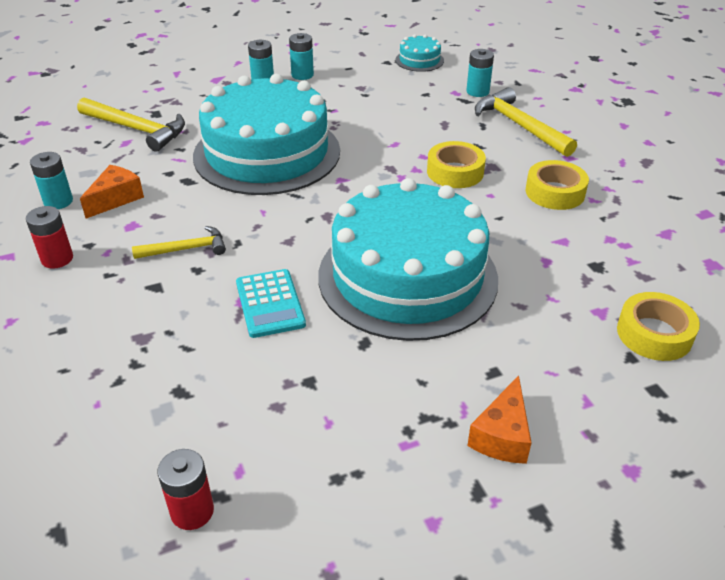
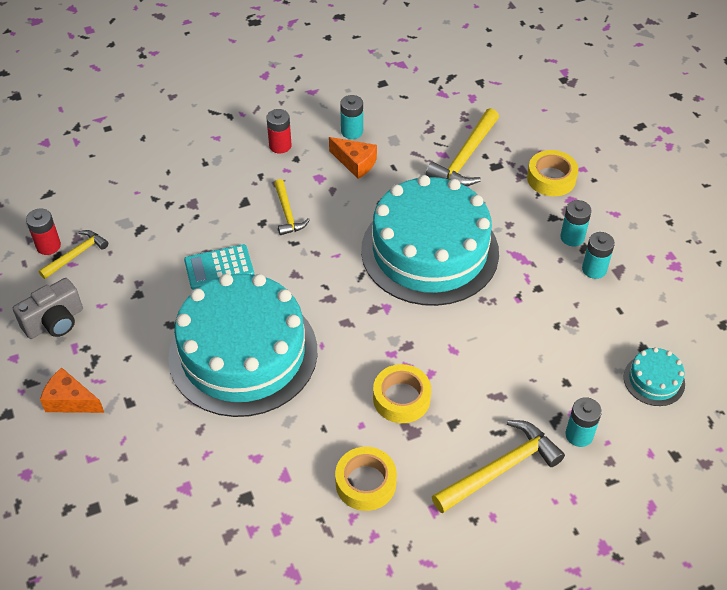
camera: 90 degrees right, 10 degrees up
yellow tape [617,292,700,361] -> yellow tape moved to [527,150,578,196]
none -> grey camera [13,278,83,339]
none -> yellow hammer [39,230,108,279]

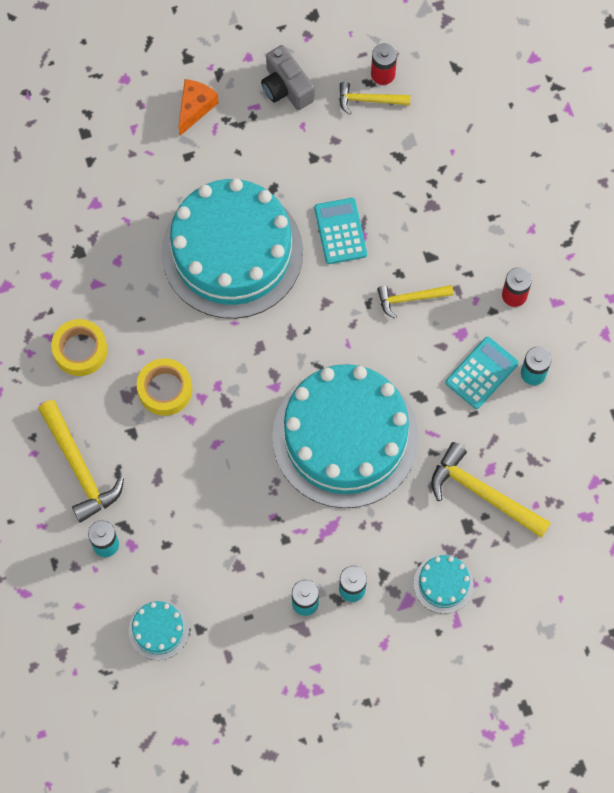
camera: 95 degrees right, 20 degrees up
yellow hammer [39,230,108,279] -> yellow hammer turned 135 degrees clockwise [339,82,411,115]
orange cheese [329,137,377,179] -> turquoise calculator [446,337,519,409]
yellow tape [527,150,578,196] -> turquoise cake [414,555,474,614]

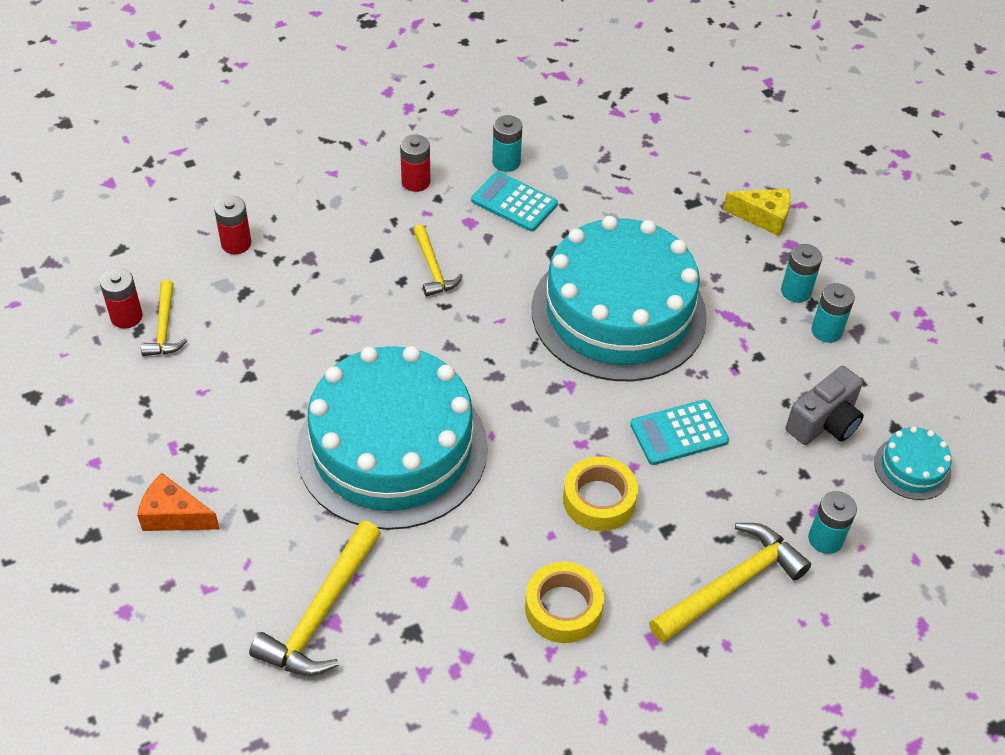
camera: 100 degrees left, 20 degrees down
grey camera [261,45,314,110] -> grey camera moved to [786,366,864,445]
turquoise calculator [314,198,367,264] -> turquoise calculator moved to [630,399,729,465]
turquoise cake [414,555,474,614] -> yellow cheese [723,189,791,236]
yellow hammer [431,442,551,538] -> yellow hammer moved to [249,521,381,676]
none -> red battery [214,196,251,254]

